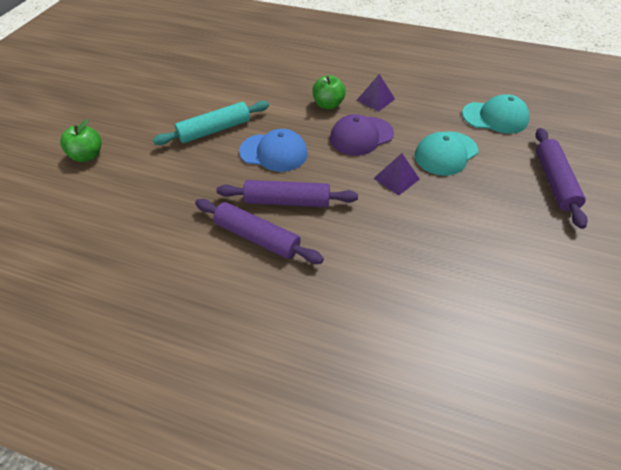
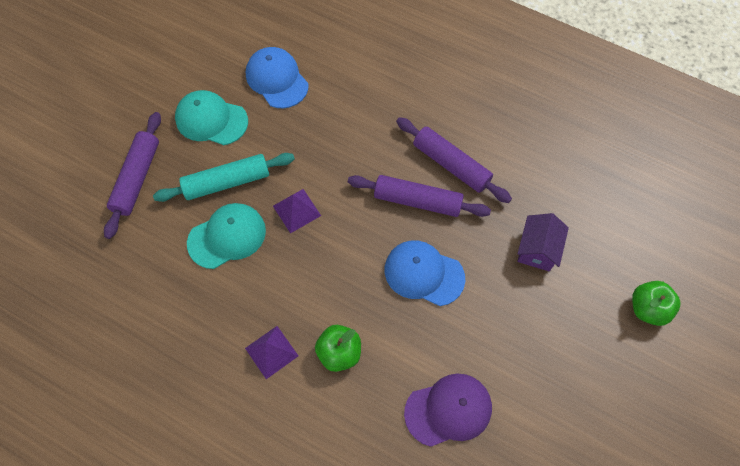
camera: 170 degrees left, 15 degrees up
turquoise rolling pin [153,101,269,145] -> turquoise rolling pin moved to [153,153,295,202]
purple cap [330,114,394,156] -> purple cap moved to [404,374,492,447]
turquoise cap [462,94,529,134] -> turquoise cap moved to [175,90,248,145]
none -> blue cap [246,47,309,108]
none -> purple house [517,213,569,271]

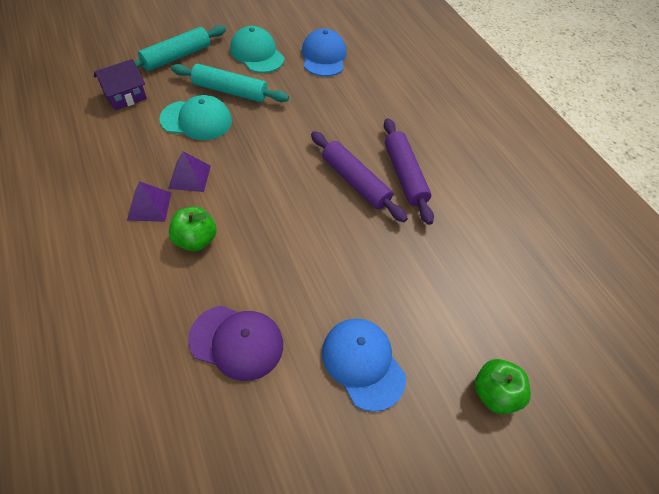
camera: 30 degrees right, 10 degrees down
purple rolling pin [104,112,161,239] -> turquoise rolling pin [134,25,226,71]
purple pyramid [273,189,321,233] -> purple pyramid moved to [168,151,211,192]
blue cap [385,240,465,306] -> blue cap moved to [322,319,406,412]
purple house [517,213,569,271] -> purple house moved to [94,59,147,111]

